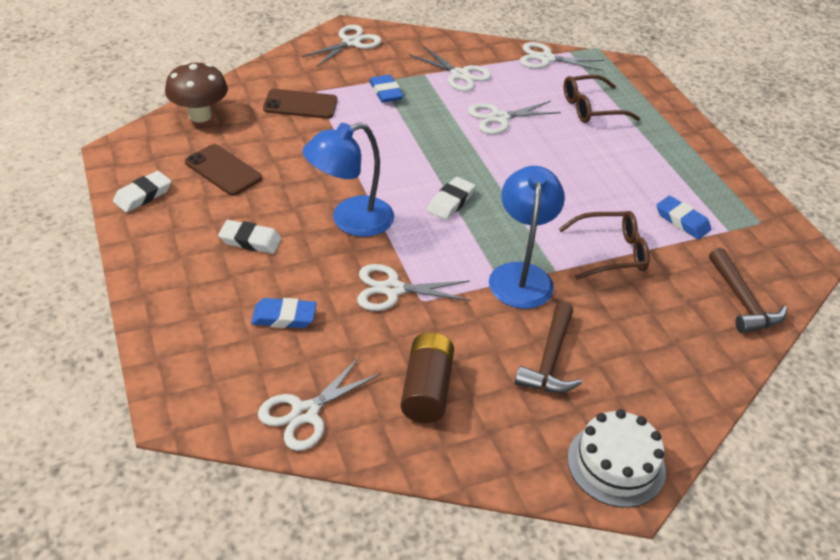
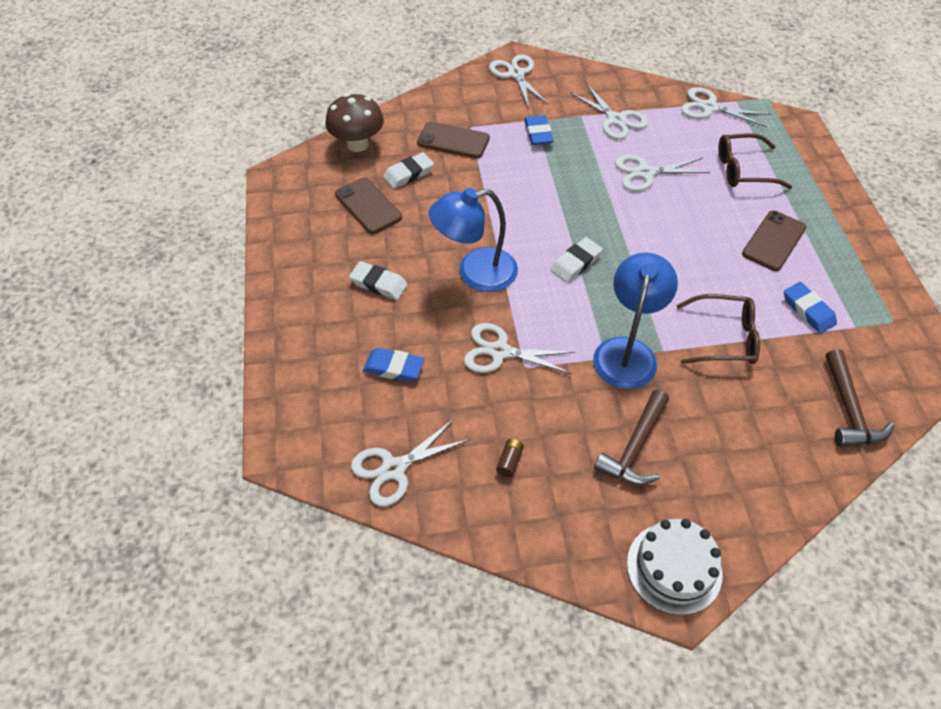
camera: 15 degrees right, 10 degrees up
white eraser [113,171,171,212] -> white eraser moved to [383,152,434,189]
white scissors [302,25,382,67] -> white scissors turned 75 degrees counterclockwise [489,55,549,108]
brown battery [400,332,454,423] -> brown battery [496,439,524,477], size x0.44
none -> brown phone [742,211,806,271]

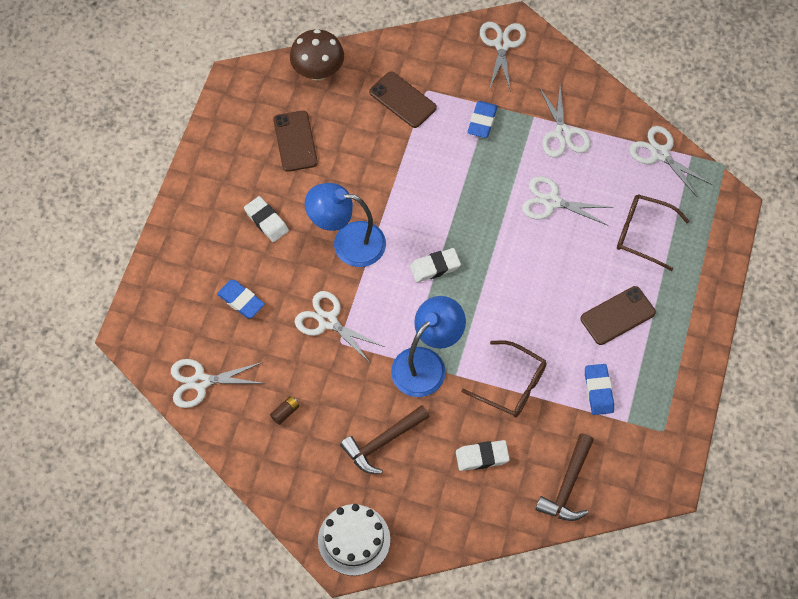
camera: 25 degrees right, 10 degrees up
white eraser [383,152,434,189] -> white eraser moved to [456,440,510,471]

